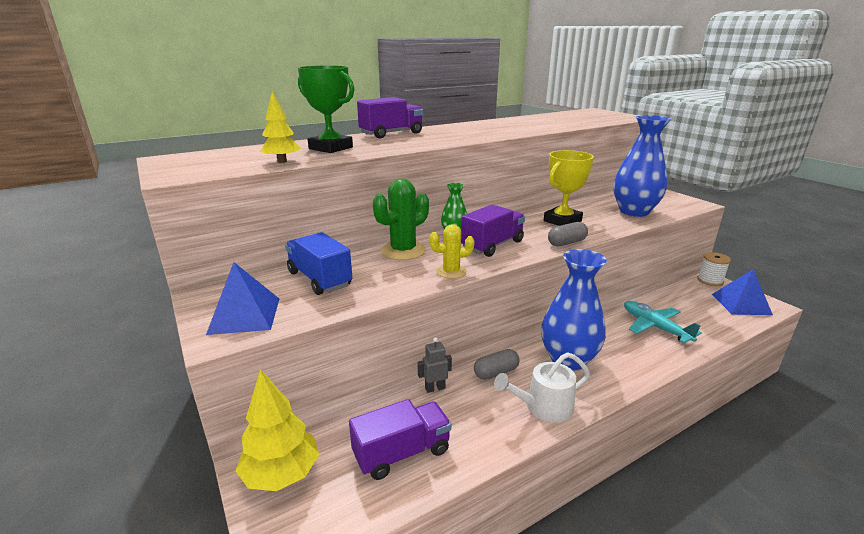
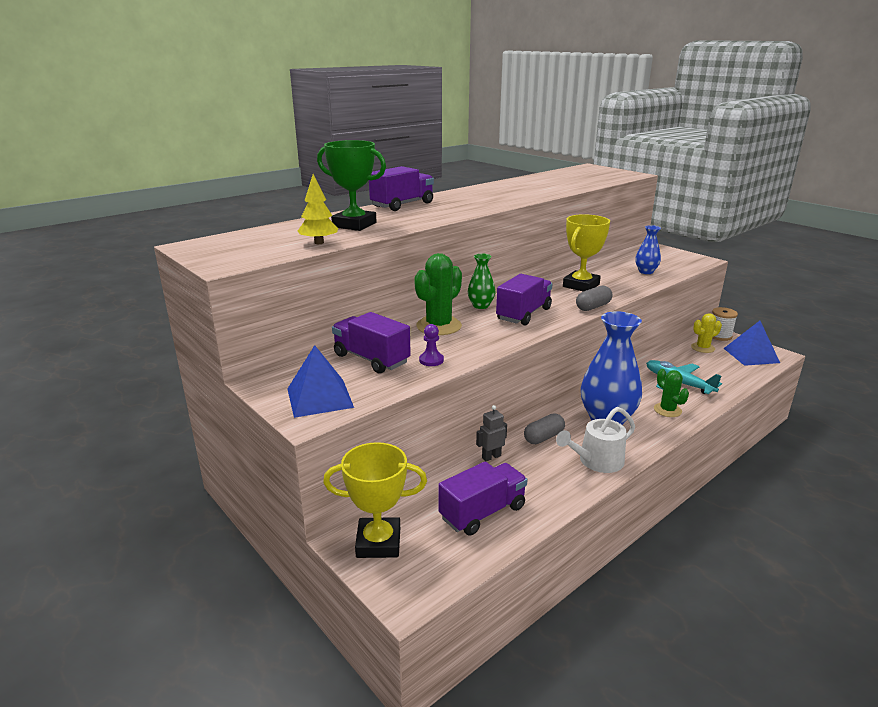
camera: 10 degrees left, 0 degrees up
yellow tree [235,369,319,491] -> yellow trophy [323,442,427,558]
blue truck [285,232,352,295] -> purple truck [332,312,411,374]
yellow cactus [429,224,475,279] -> yellow cactus moved to [691,313,722,353]
blue vase [613,115,671,217] -> blue vase [636,225,661,274], size x0.50
none -> purple pawn [419,324,444,366]
none -> green cactus [654,369,689,417]

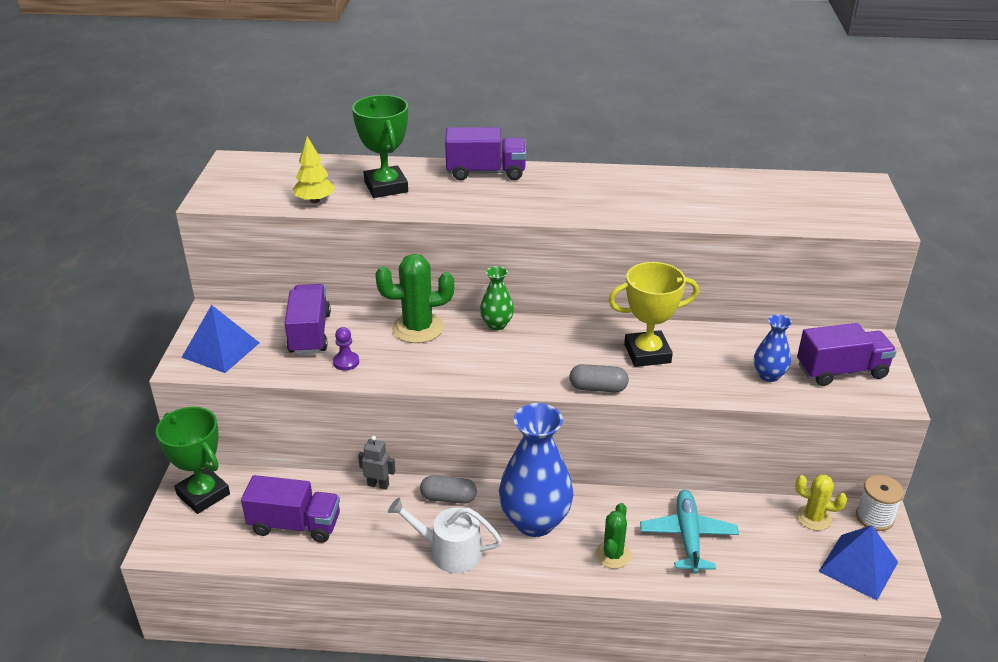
camera: 45 degrees right, 10 degrees up
yellow trophy [323,442,427,558] -> green trophy [156,407,230,514]
purple truck [496,274,552,326] -> purple truck moved to [797,323,897,386]

